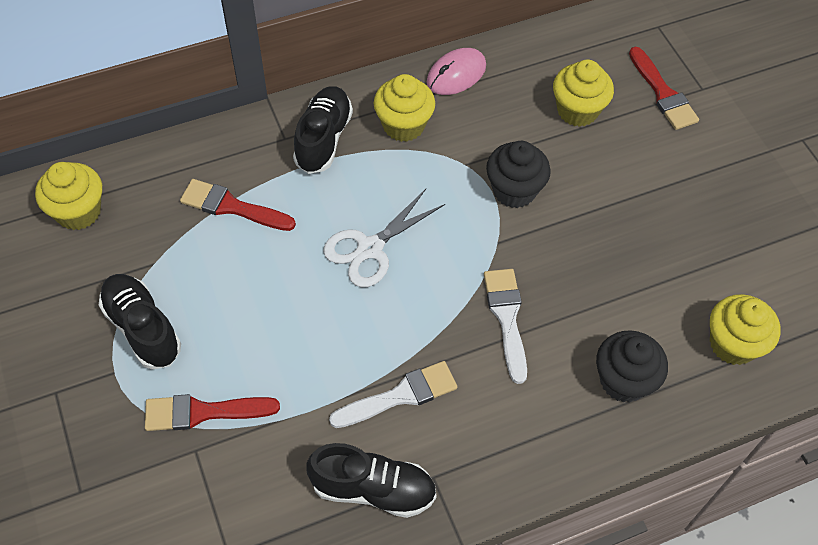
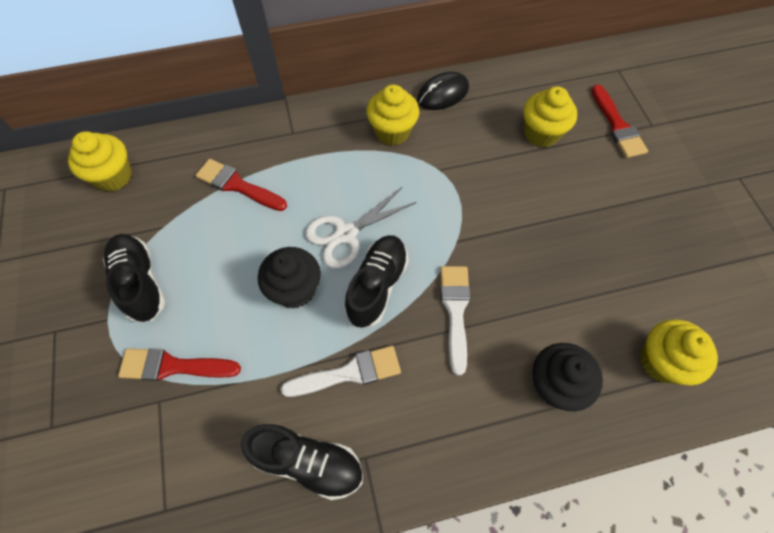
camera: 10 degrees right, 5 degrees up
black shoe [293,86,353,174] -> black shoe moved to [344,235,409,328]
pink mouse [427,48,486,95] -> black mouse [417,72,469,110]
black cupcake [486,141,551,208] -> black cupcake moved to [258,247,321,308]

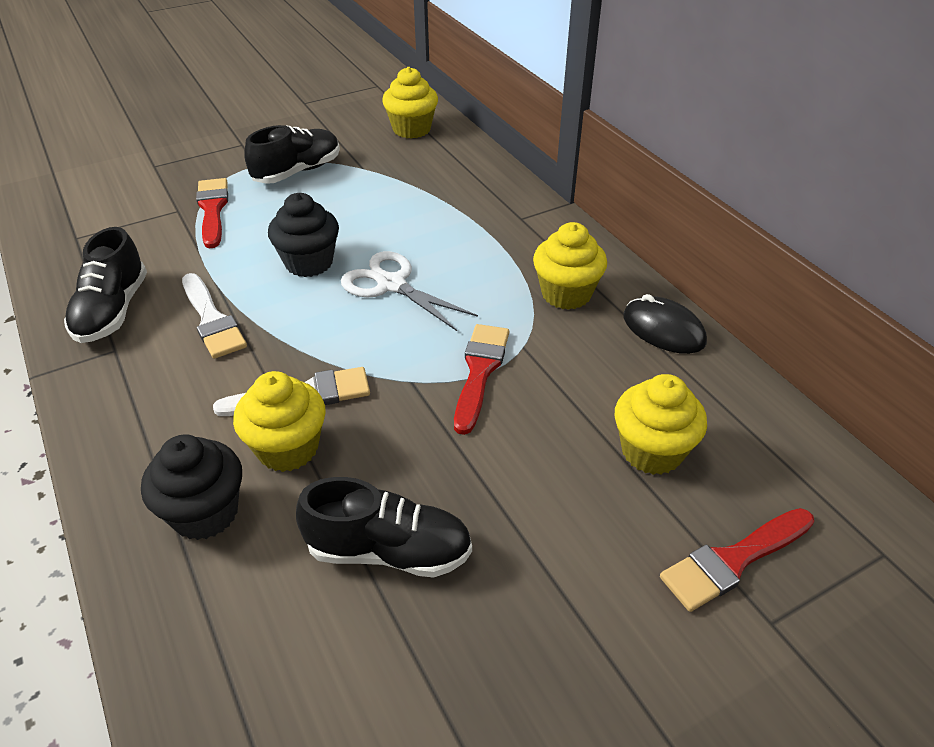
camera: 75 degrees right, 20 degrees down
red brush [195,159,287,211] -> red brush moved to [454,324,509,435]
black shoe [344,235,409,328] -> black shoe moved to [296,477,472,578]
yellow cupcake [640,319,718,386] -> yellow cupcake moved to [233,371,326,472]

